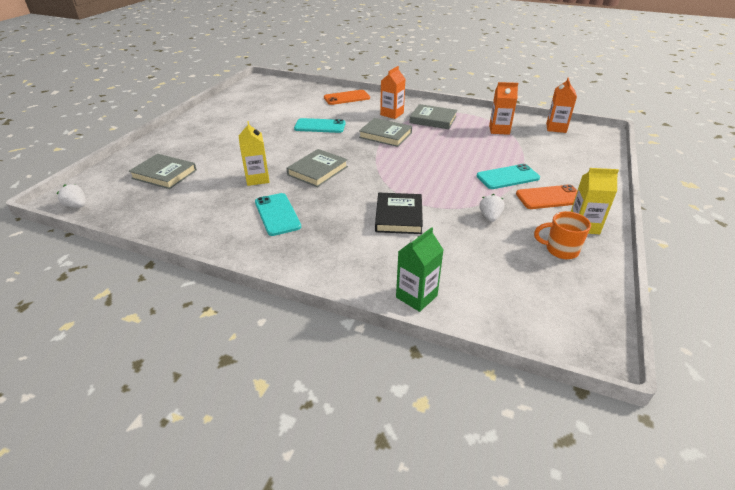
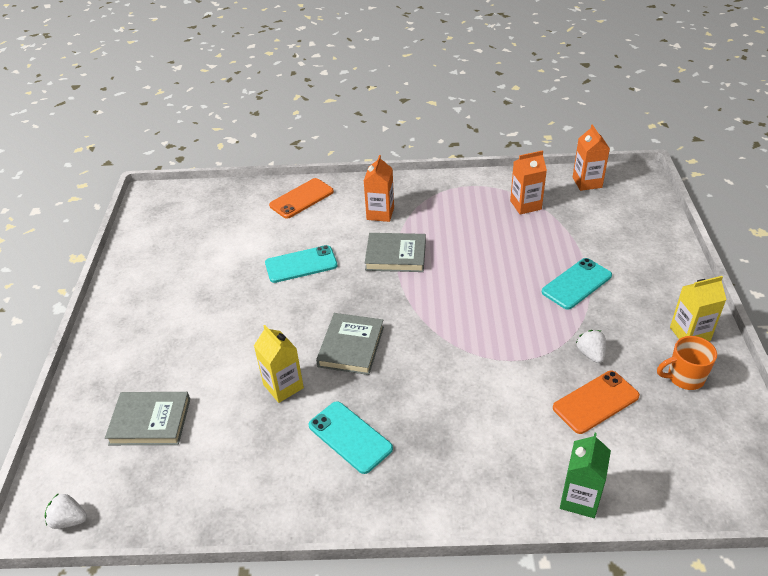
camera: 20 degrees left, 5 degrees up
black book [375,193,423,234] -> none
grey book [409,104,457,129] -> none
orange phone [516,184,577,209] -> orange phone moved to [553,371,640,434]

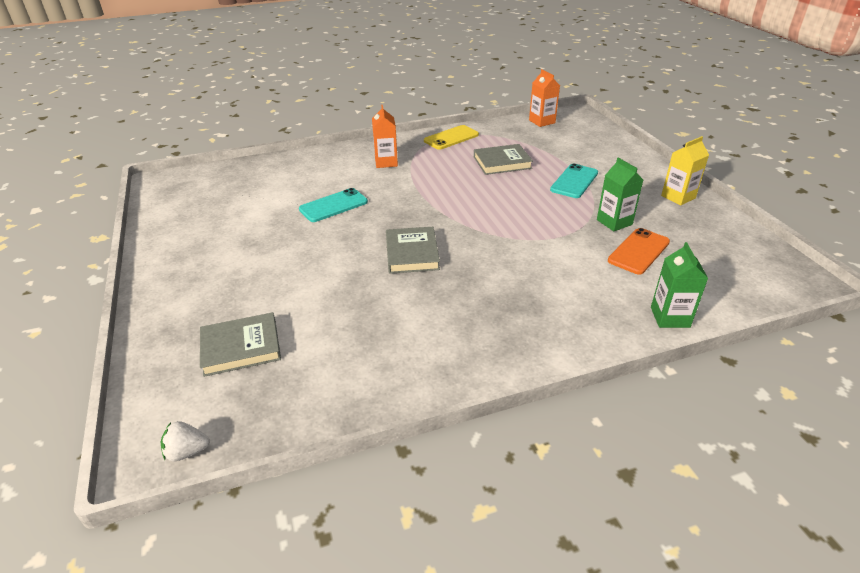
camera: 20 degrees left, 5 degrees down
yellow carton [254,325,304,403] -> none
orange phone [269,178,334,219] -> none
turquoise phone [309,401,393,474] -> none
grey book [365,233,426,272] -> grey book moved to [474,144,533,175]
orange carton [510,150,547,214] -> none
white strawberry [576,330,606,363] -> green carton [597,158,643,232]
orange mug [657,336,717,390] -> none
none -> yellow phone [424,125,479,150]

